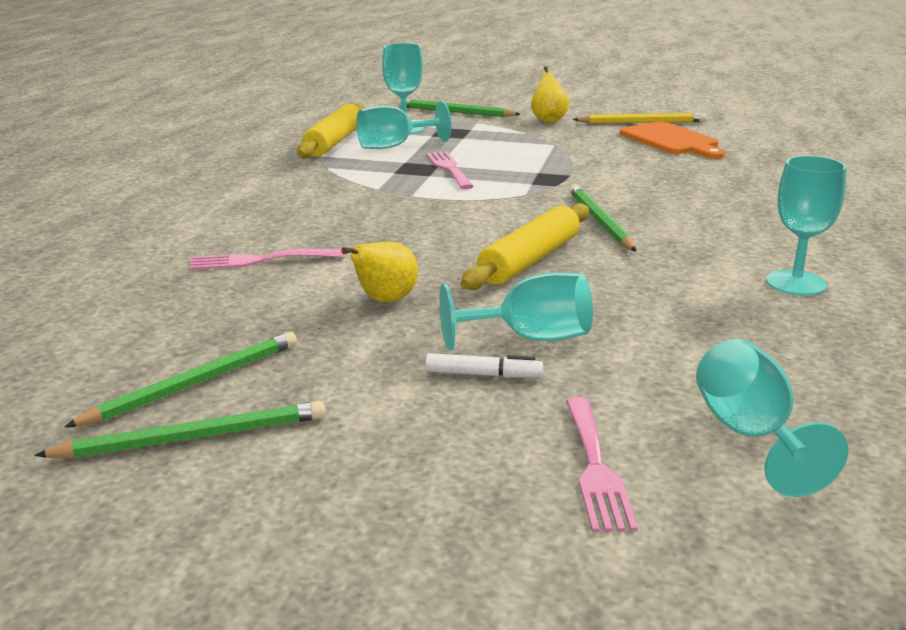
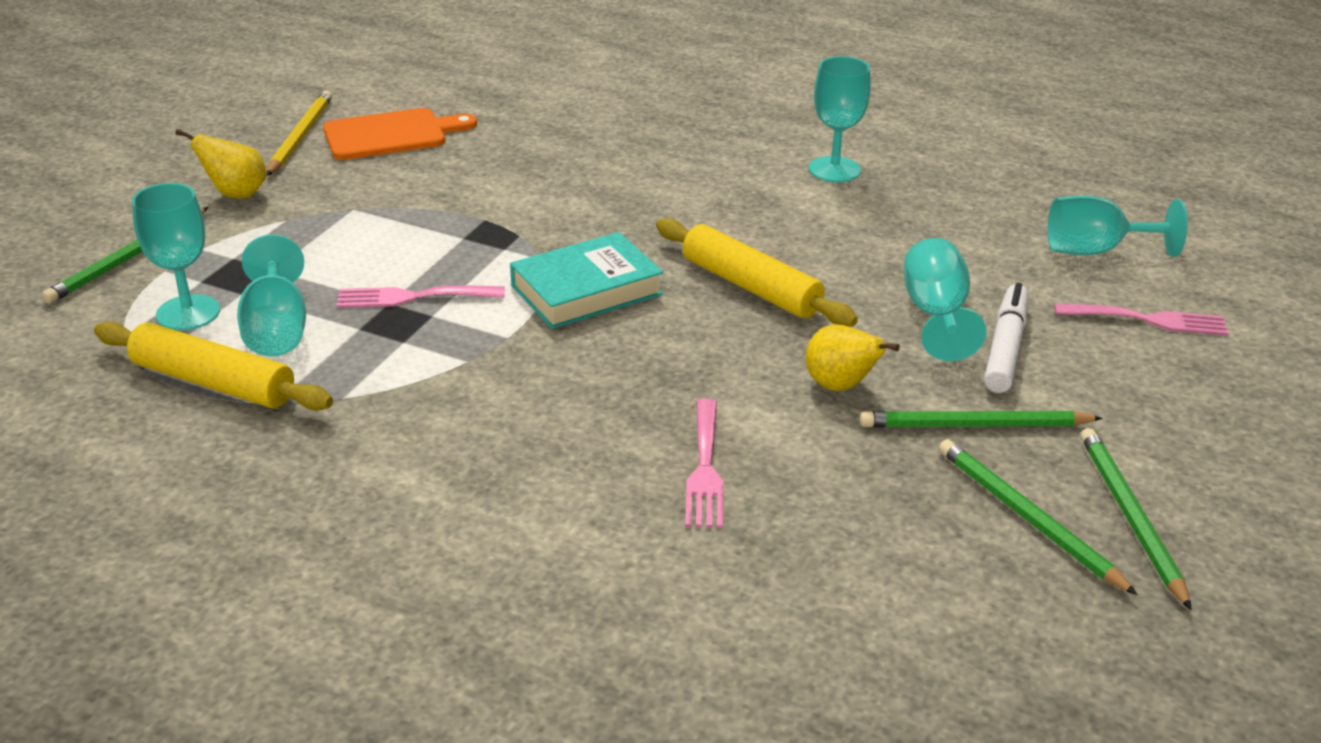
camera: 80 degrees left, 10 degrees up
white marker [425,353,543,378] -> white marker [984,283,1028,393], size x1.61
green pencil [570,185,637,251] -> green pencil moved to [860,411,1103,427]
none -> turquoise book [510,232,663,329]

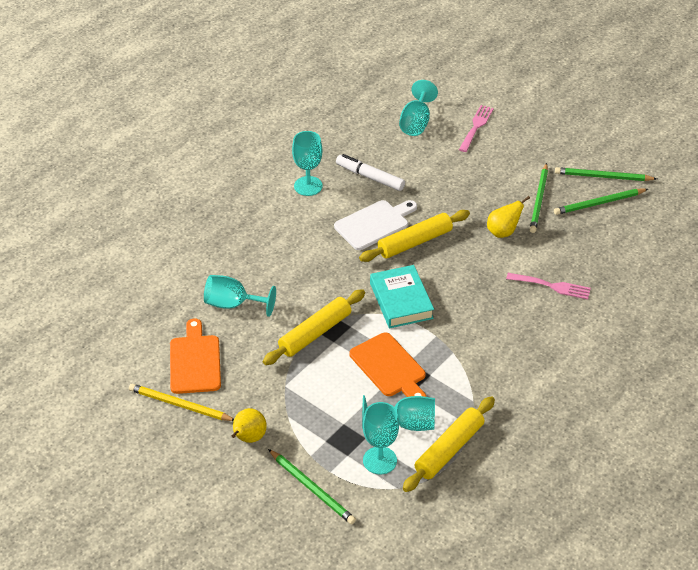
camera: 75 degrees left, 10 degrees up
pink fork [337,285,505,308] -> orange cutting board [349,333,426,397]
turquoise goblet [904,238,987,361] -> turquoise goblet moved to [204,275,276,317]
white marker [984,283,1028,393] -> white marker moved to [336,154,405,191]
none -> yellow rolling pin [263,289,365,365]
none -> white cutting board [334,200,417,250]

